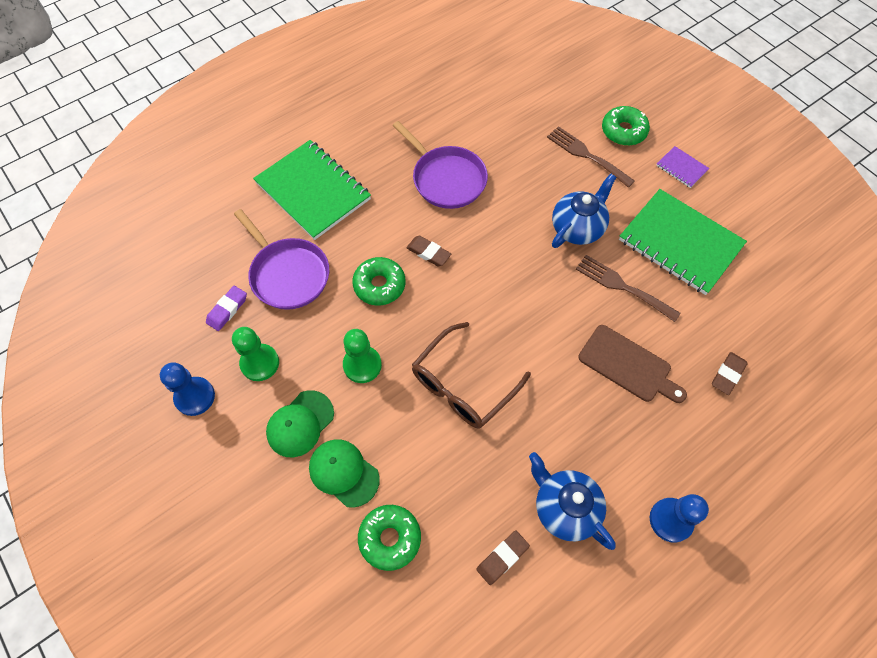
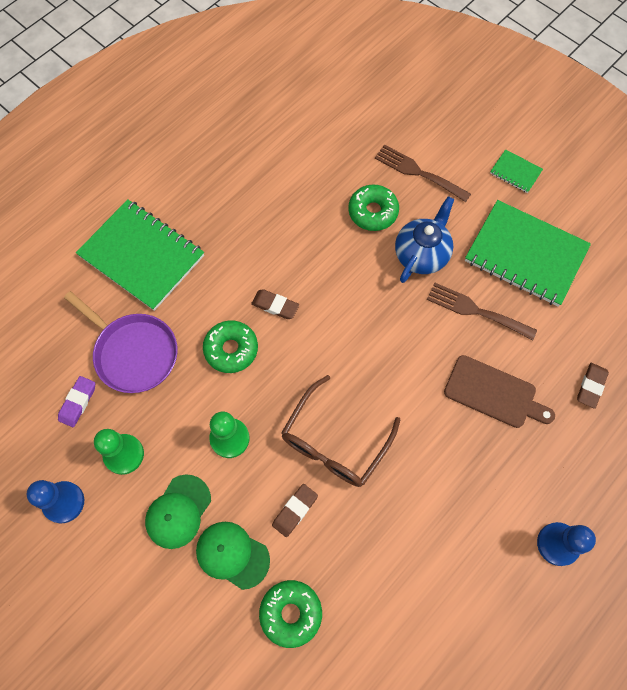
camera: 10 degrees left, 5 degrees up
purple pan [393,121,488,209] -> none
brown eraser [476,531,530,585] -> brown eraser moved to [272,484,318,537]
blue teapot [529,452,616,550] -> none
green donut [602,106,650,146] -> green donut moved to [348,184,399,231]
purple notebook [656,146,709,188] -> green notebook [490,149,543,193]

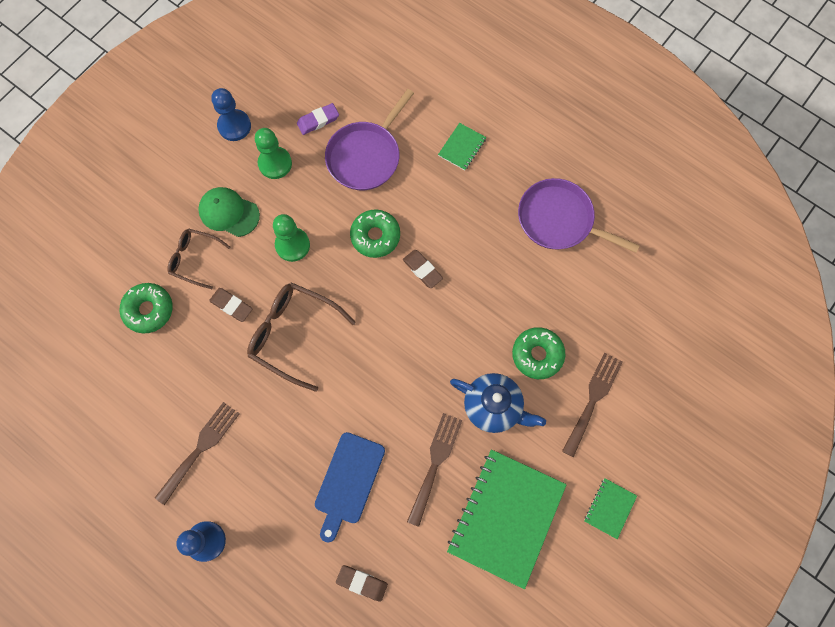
camera: 85 degrees right, 5 degrees up
purple eraser [58,376,95,427] -> purple eraser turned 45 degrees counterclockwise [297,103,339,135]
green notebook [76,199,204,311] -> green notebook [438,123,486,170], size x0.44
green cap [196,522,270,590] -> brown glasses [167,229,230,289]
brown eraser [251,289,299,319] -> brown eraser turned 60 degrees counterclockwise [403,250,443,288]
brown cutting board [444,355,555,428] -> blue cutting board [315,432,385,543]
none -> brown fork [155,402,240,505]
none -> purple pan [518,178,640,253]

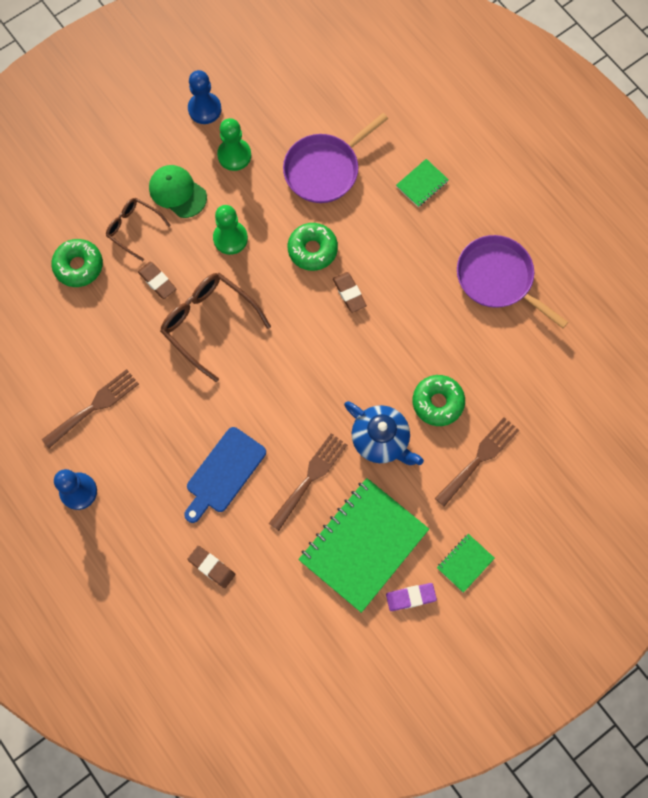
camera: 15 degrees right, 0 degrees up
purple eraser [297,103,339,135] -> purple eraser moved to [386,583,437,611]

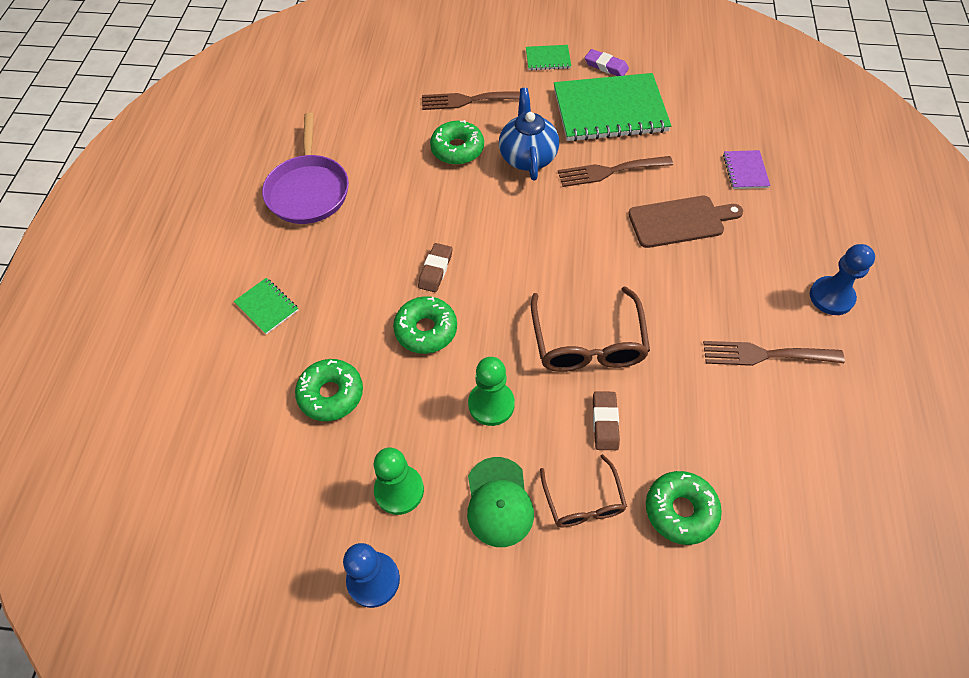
camera: 135 degrees left, 15 degrees down
blue cutting board [184,427,266,523] -> brown cutting board [628,196,743,248]
brown eraser [187,546,235,588] -> purple notebook [723,150,771,189]
purple pan [283,113,388,203] -> green donut [295,359,363,421]
green notebook [396,159,449,207] -> green notebook turned 45 degrees clockwise [234,278,298,334]

